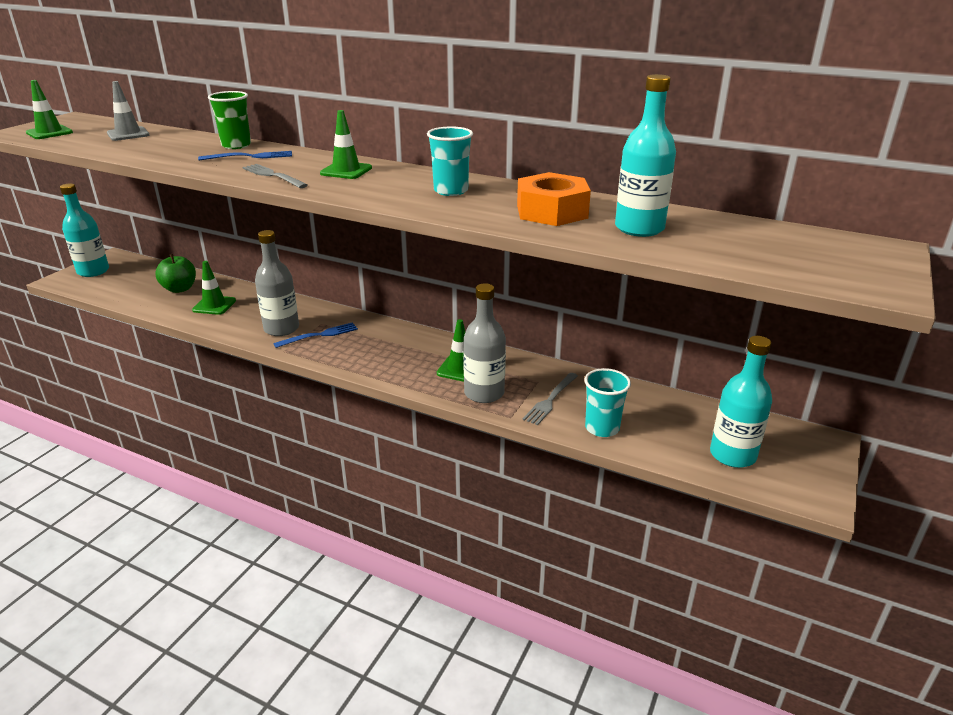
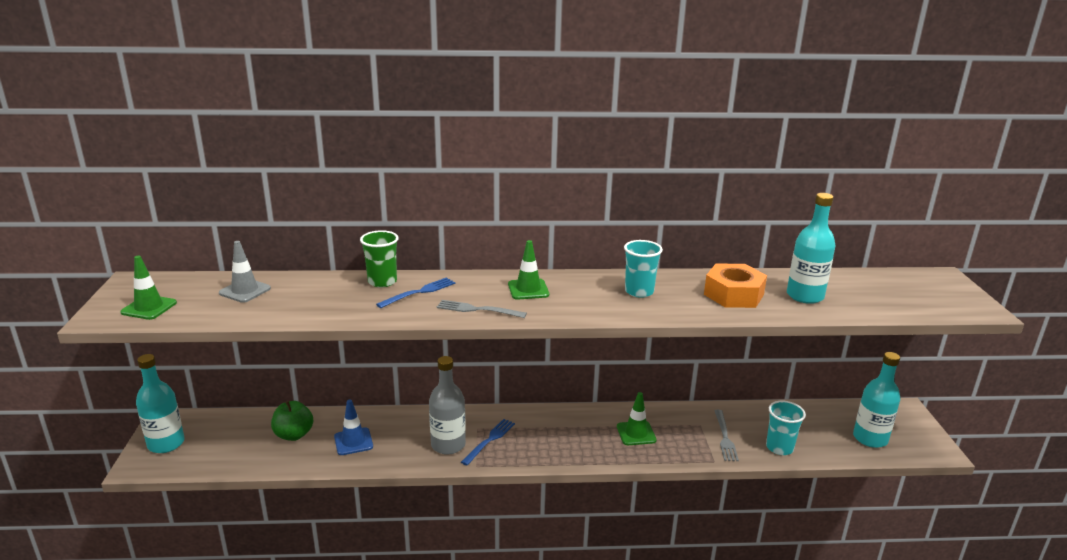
camera: 30 degrees left, 5 degrees down
green traffic cone [192,261,236,315] -> blue traffic cone [334,399,373,455]
grey bottle [463,283,506,403] -> none

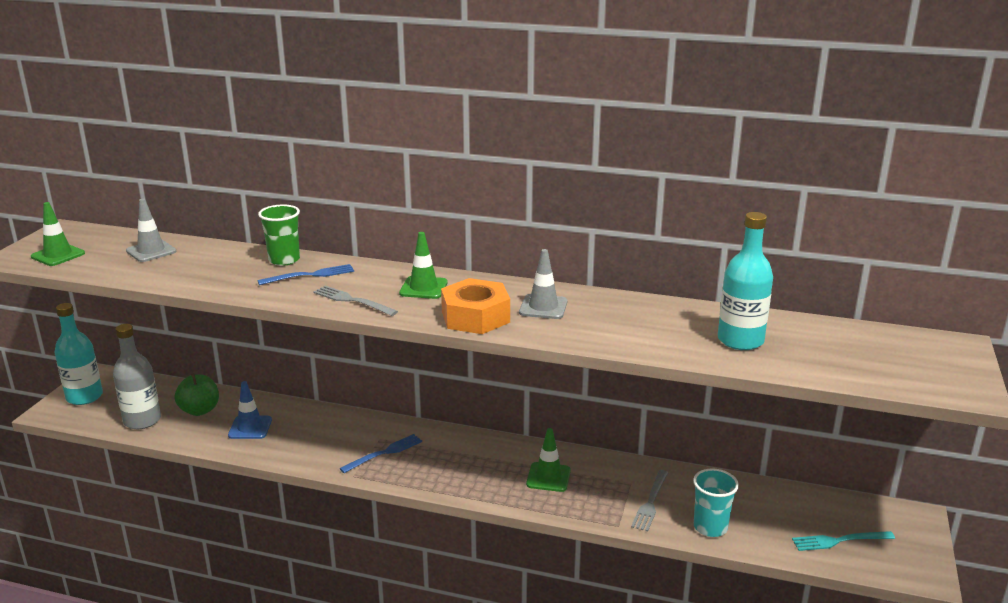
camera: 20 degrees right, 0 degrees up
grey bottle [429,356,466,455] -> grey bottle moved to [113,324,161,429]
turquoise cup [624,240,663,298] -> grey traffic cone [519,249,567,319]
orange nut [704,264,767,308] -> orange nut moved to [441,278,510,334]
turquoise bottle [853,352,900,448] -> turquoise fork [792,531,895,551]

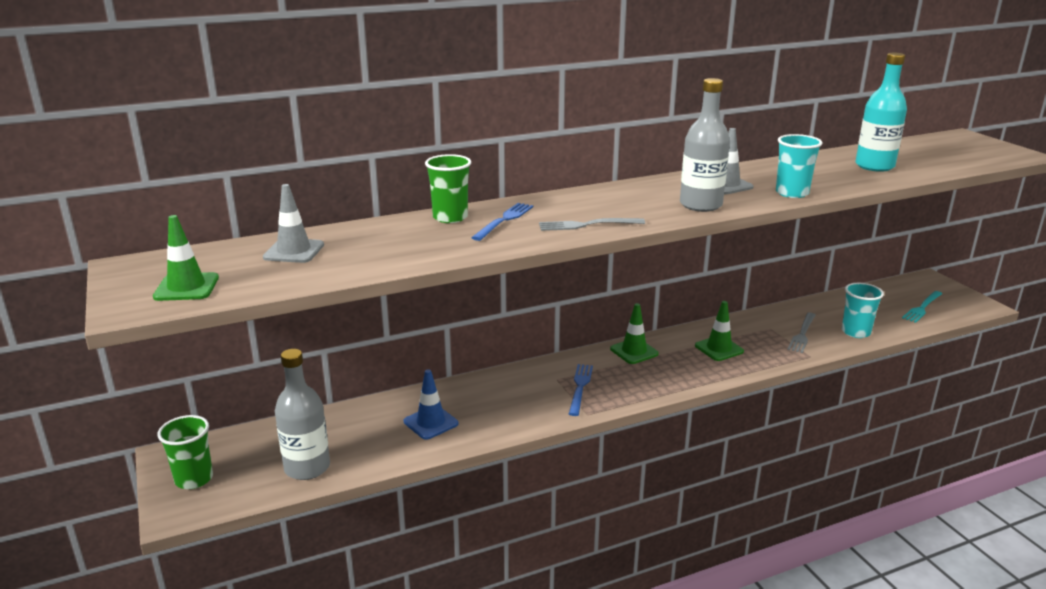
camera: 40 degrees left, 0 degrees up
turquoise bottle [54,303,103,405] -> green cup [158,415,213,489]
green apple [175,373,219,416] -> none
green traffic cone [399,232,448,299] -> green traffic cone moved to [610,303,659,364]
orange nut [441,278,510,334] -> grey bottle [680,78,730,212]
grey fork [631,470,668,532] -> grey fork turned 45 degrees clockwise [787,312,815,353]
none -> turquoise cup [776,134,822,198]

